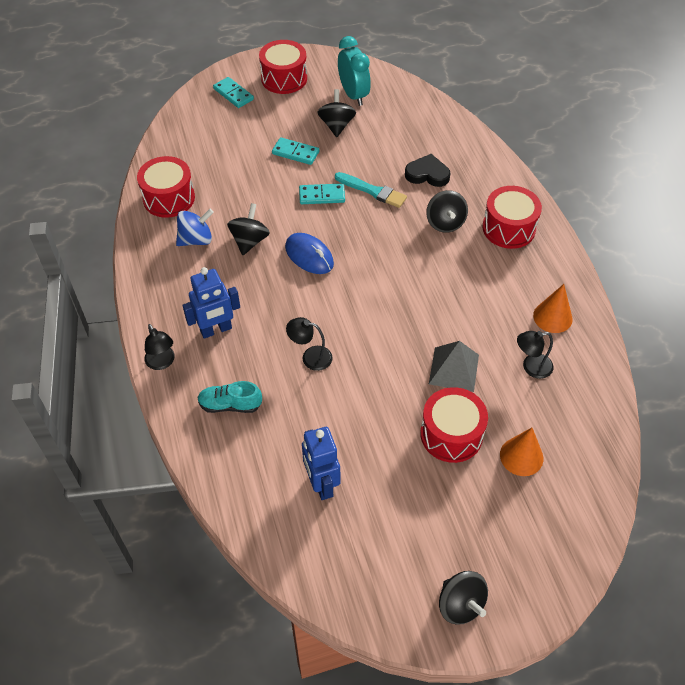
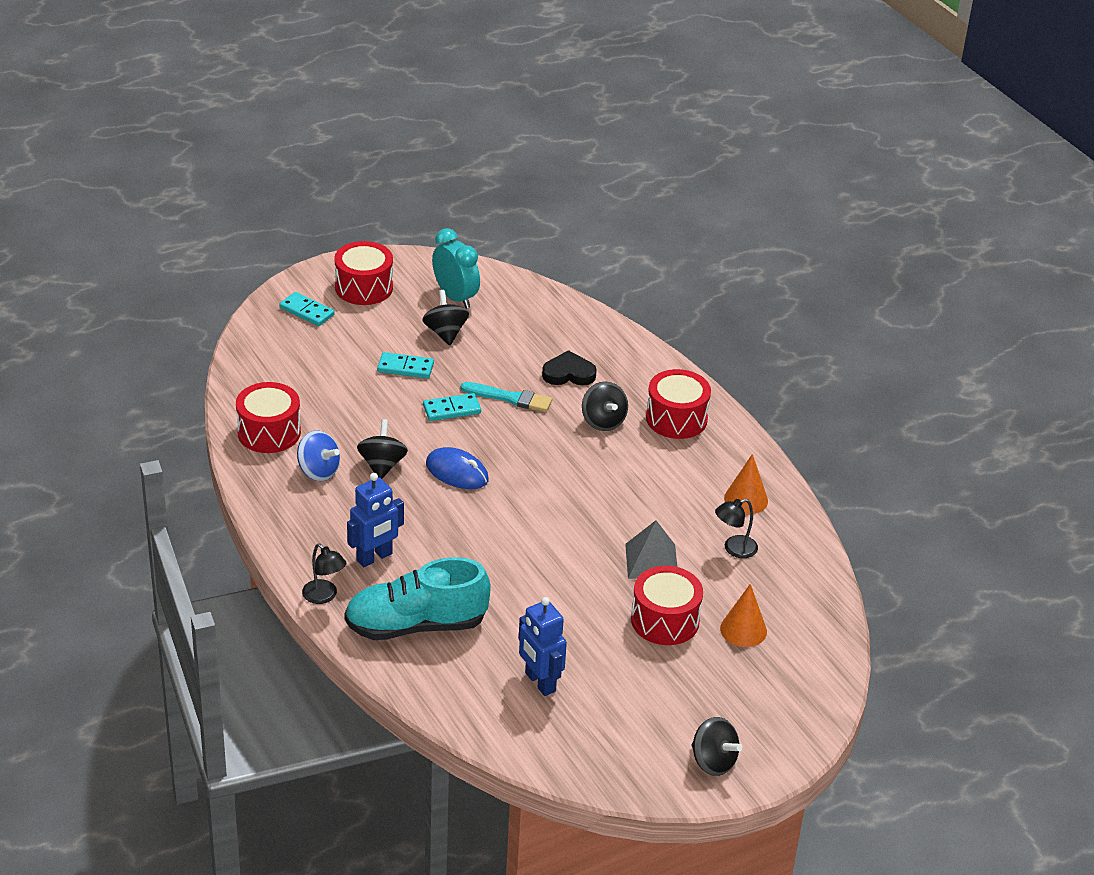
camera: 15 degrees left, 15 degrees down
blue spinning top [176,209,214,246] -> blue spinning top turned 75 degrees clockwise [297,430,340,481]
turquoise shoe [197,381,262,413] -> turquoise shoe [344,557,491,640], size x1.96
black lamp [286,317,333,371] -> none

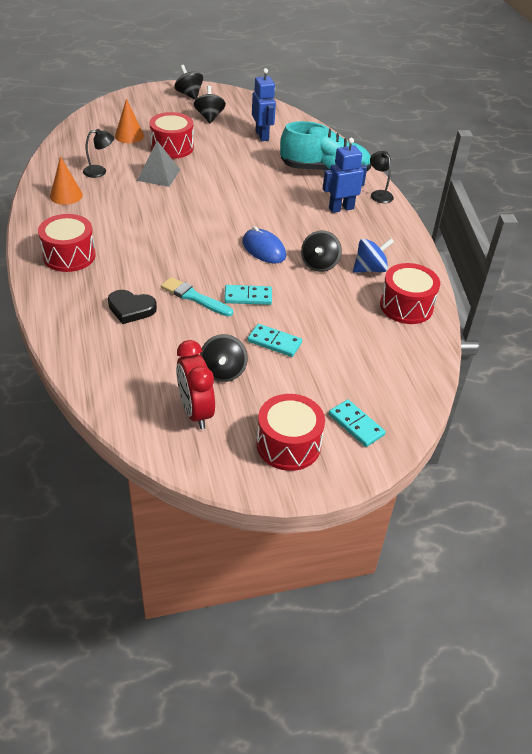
camera: 165 degrees left, 5 degrees up
blue spinning top [297,430,340,481] -> blue spinning top turned 105 degrees clockwise [353,238,394,273]
turquoise clock [432,228,480,309] -> red clock [176,340,215,429]
black spinning top [582,382,628,431] -> black spinning top moved to [194,86,226,124]

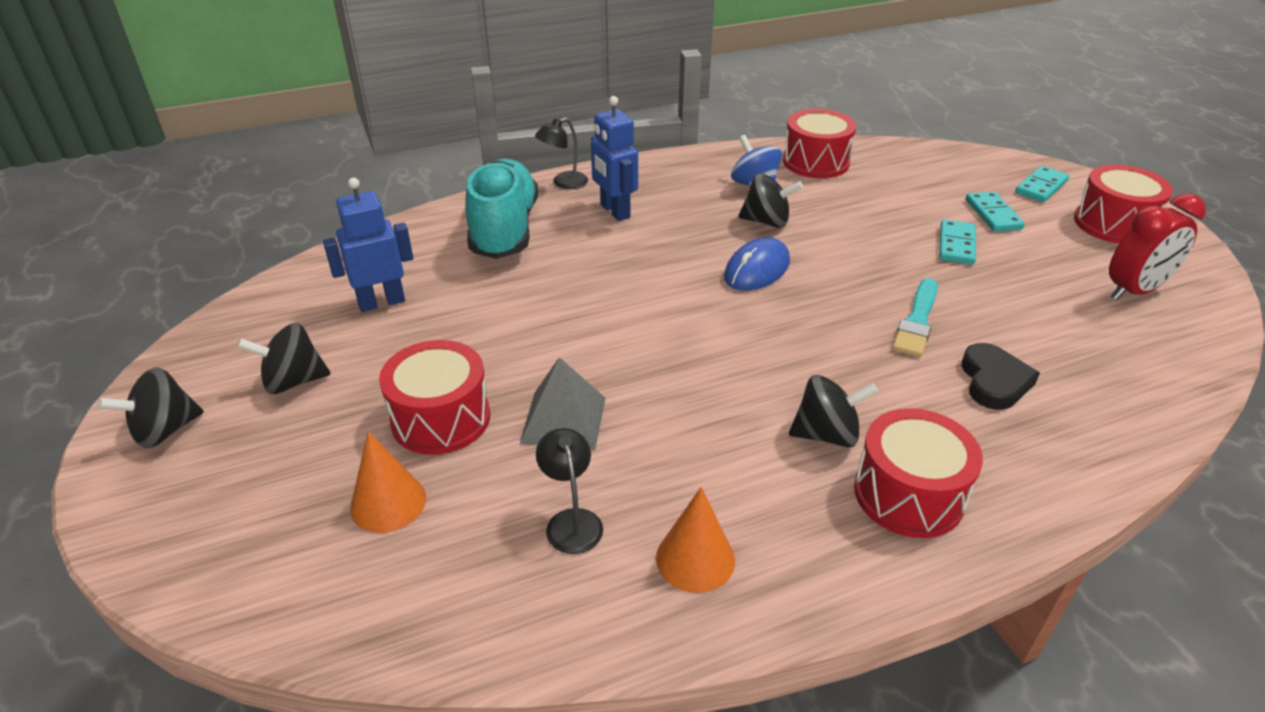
camera: 95 degrees left, 5 degrees down
black spinning top [200,334,248,382] -> black spinning top moved to [789,375,878,448]
turquoise domino [224,285,272,305] -> turquoise domino moved to [966,191,1025,232]

